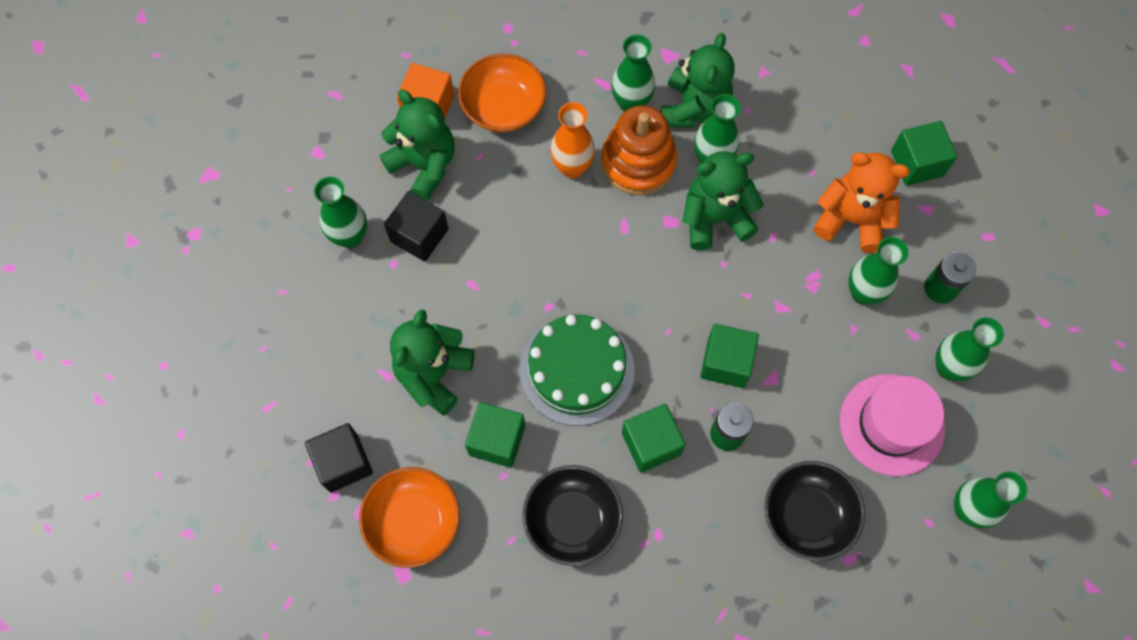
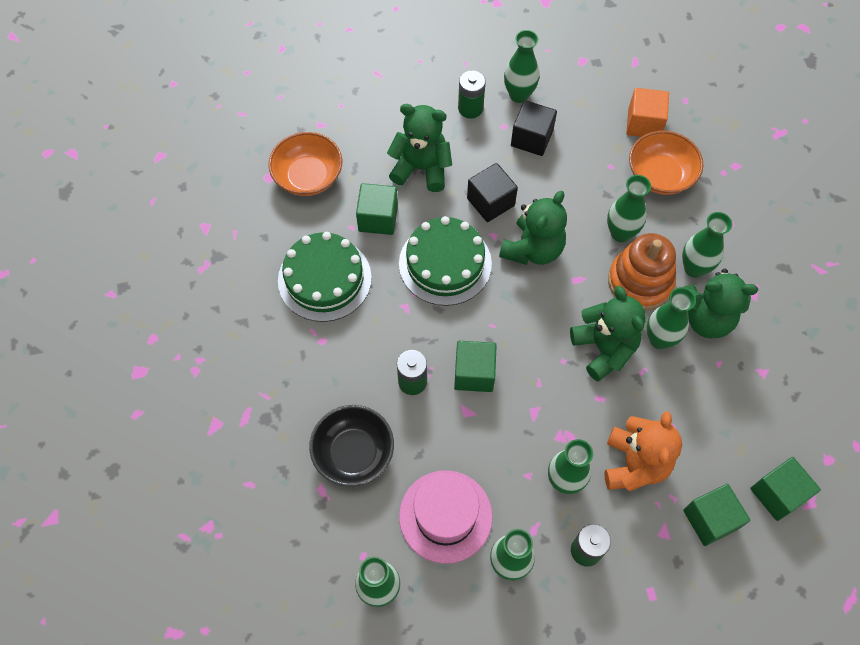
camera: 80 degrees right, 5 degrees down
black cube [305,423,373,493] -> black cube moved to [467,163,518,222]
green teddy bear [380,90,455,201] -> green teddy bear moved to [499,191,567,265]
black bowl [523,465,623,566] -> green cake [278,232,372,322]
orange vase [550,102,595,178] -> green vase [607,175,651,242]
green cube [622,404,686,473] -> green cube moved to [750,457,821,521]
none -> green battery [458,70,486,119]

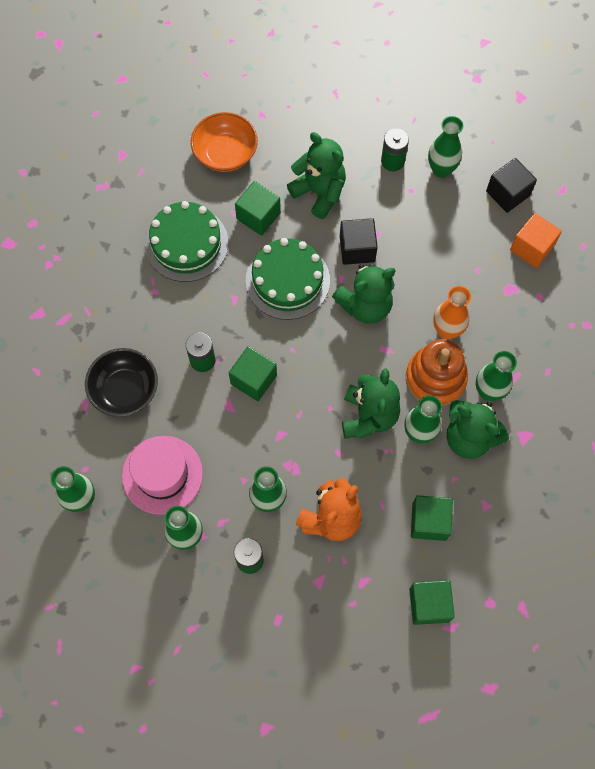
camera: 30 degrees right, 5 degrees up
black cube [511,100,557,156] -> black cube moved to [486,158,537,213]
green vase [607,175,651,242] -> orange vase [433,286,471,339]
orange bowl [629,131,704,195] -> none
green cube [683,484,750,546] -> green cube moved to [411,495,453,541]

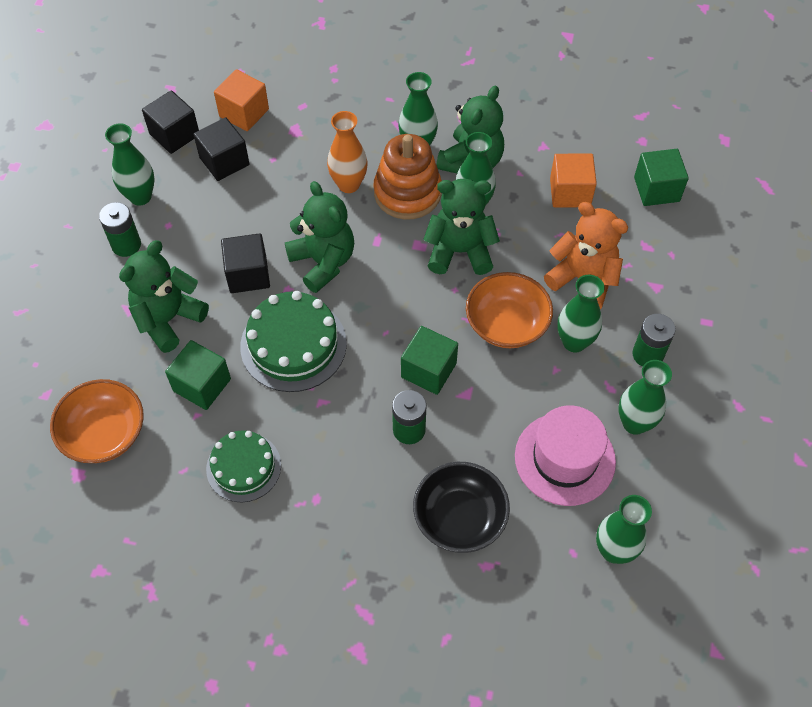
camera: 95 degrees left, 10 degrees down
green cake [145,201,228,282] -> green cake [206,430,281,503], size x0.66
green cube [411,495,453,541] -> orange cube [550,154,597,207]
none -> black cube [193,117,249,181]
none -> orange bowl [466,272,553,348]

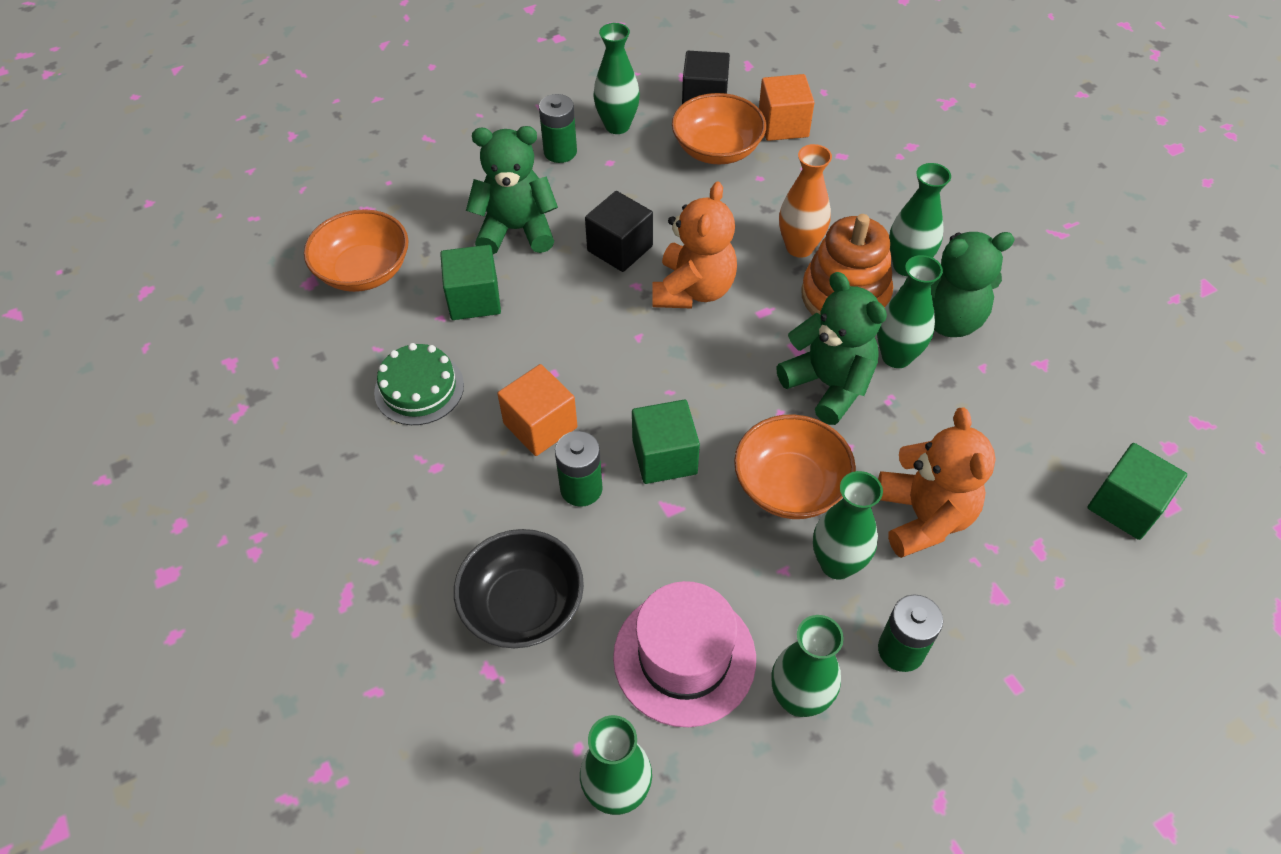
camera: 50 degrees right, 5 degrees down
black cube [193,117,249,181] -> orange bowl [672,93,766,164]
green cake [240,291,347,392] -> none
green teddy bear [285,181,354,293] -> orange teddy bear [652,181,737,308]
orange cube [550,154,597,207] -> orange cube moved to [497,364,578,456]

